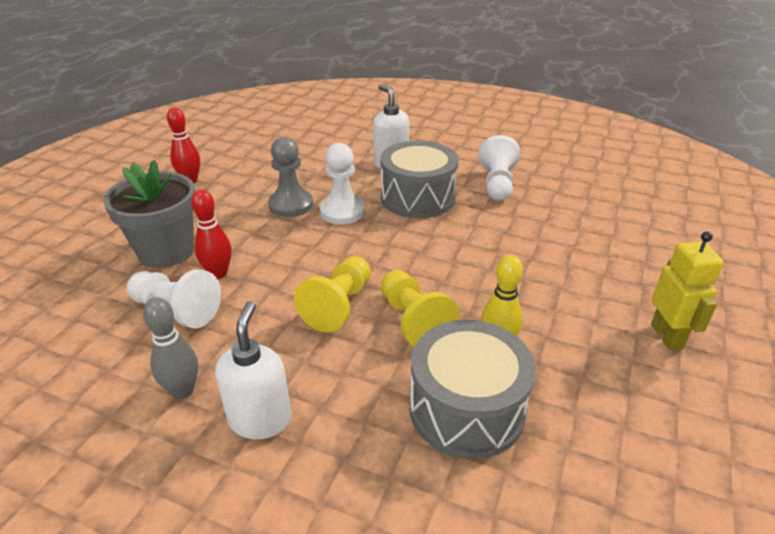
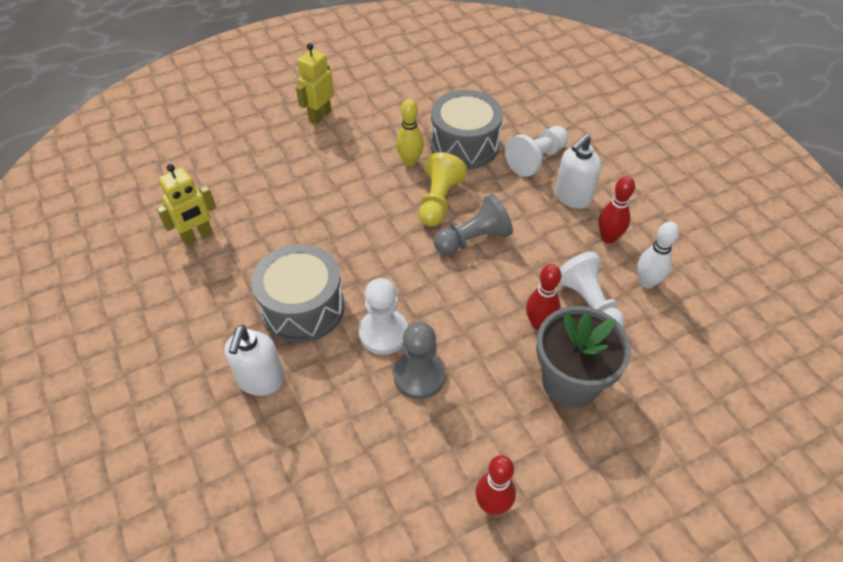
camera: 140 degrees left, 15 degrees up
grey bowling pin [143,298,198,399] -> red bowling pin [598,176,635,243]
yellow pawn [294,256,371,332] -> grey pawn [434,194,513,255]
white pawn [478,135,520,201] -> white pawn moved to [505,126,568,177]
none -> yellow robot [156,164,216,245]
none -> white bowling pin [637,221,679,288]

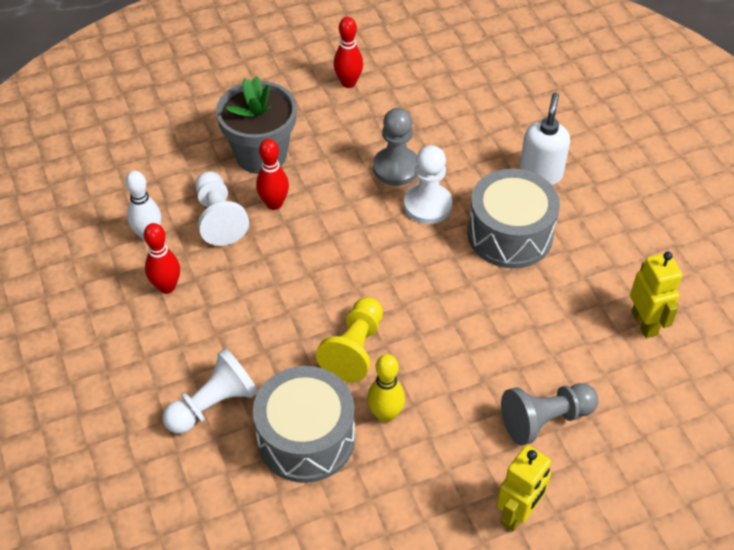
camera: 175 degrees left, 0 degrees up
yellow robot [156,164,216,245] -> yellow robot turned 105 degrees clockwise [630,252,682,338]
grey pawn [434,194,513,255] -> grey pawn moved to [501,383,598,445]
white soap dispenser [555,134,601,209] -> none

